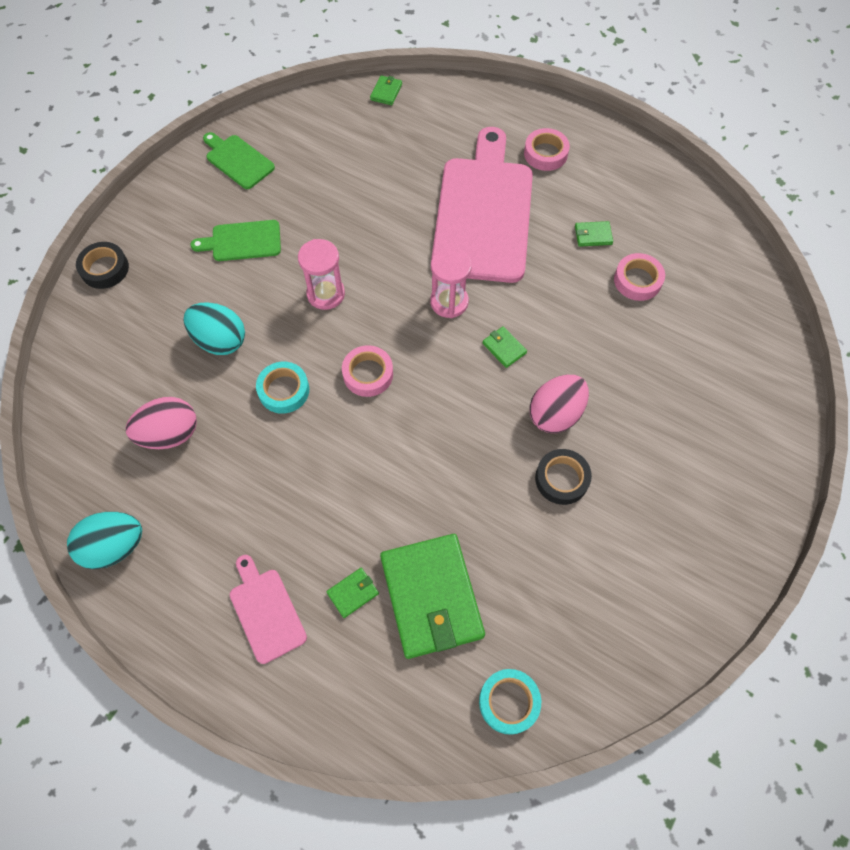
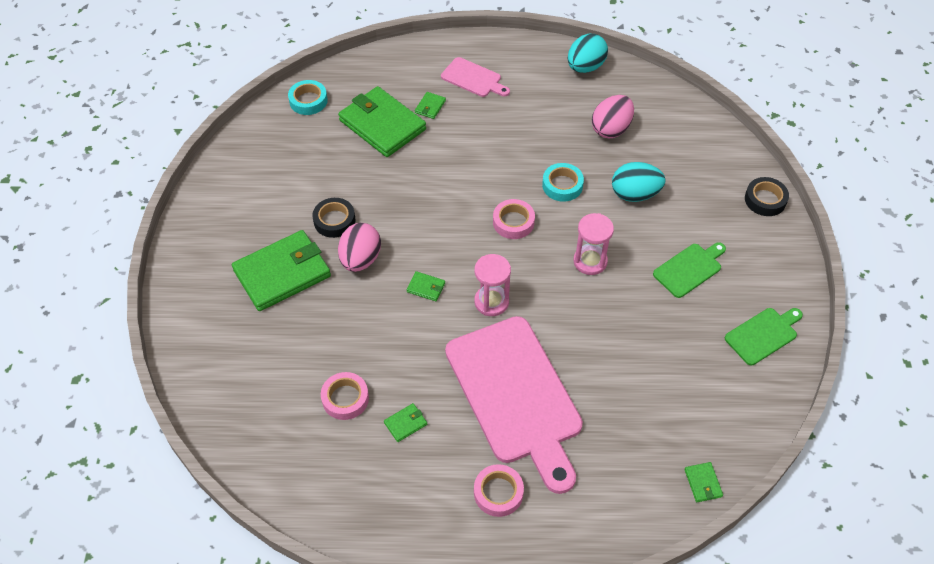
camera: 150 degrees right, 10 degrees down
green cutting board [203,132,275,189] -> green cutting board turned 45 degrees counterclockwise [725,308,803,365]
none -> green wallet [232,230,331,311]

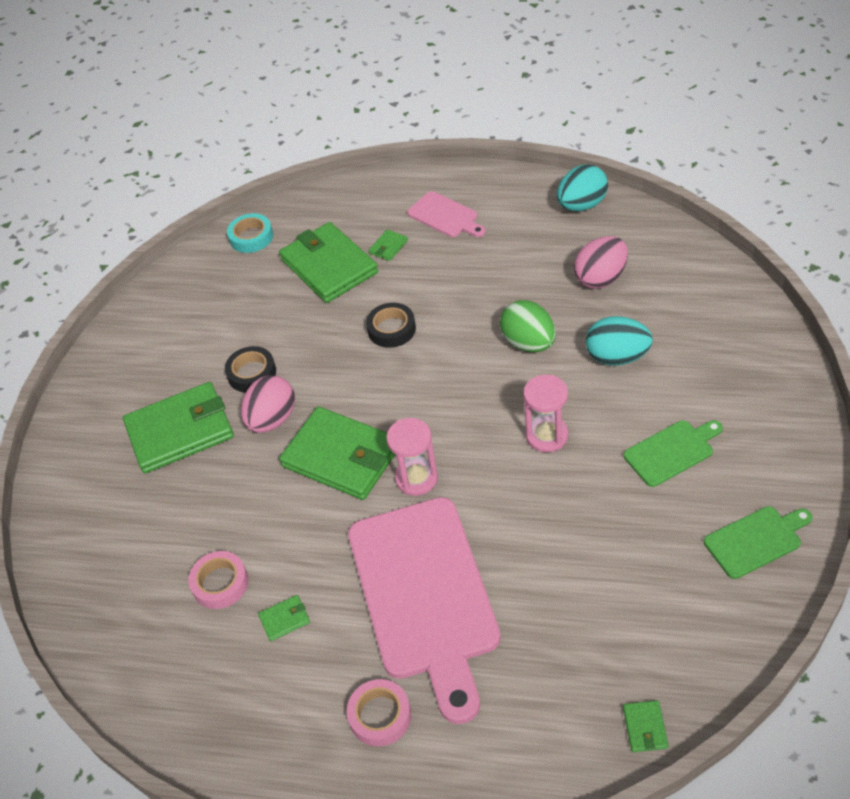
camera: 15 degrees right, 5 degrees down
green wallet [406,271,445,301] -> green wallet [279,406,395,500], size x2.50
pink tape [493,199,535,239] -> none
turquoise tape [542,163,584,202] -> green egg [500,300,556,352]
black tape [745,177,789,216] -> black tape moved to [366,303,416,348]

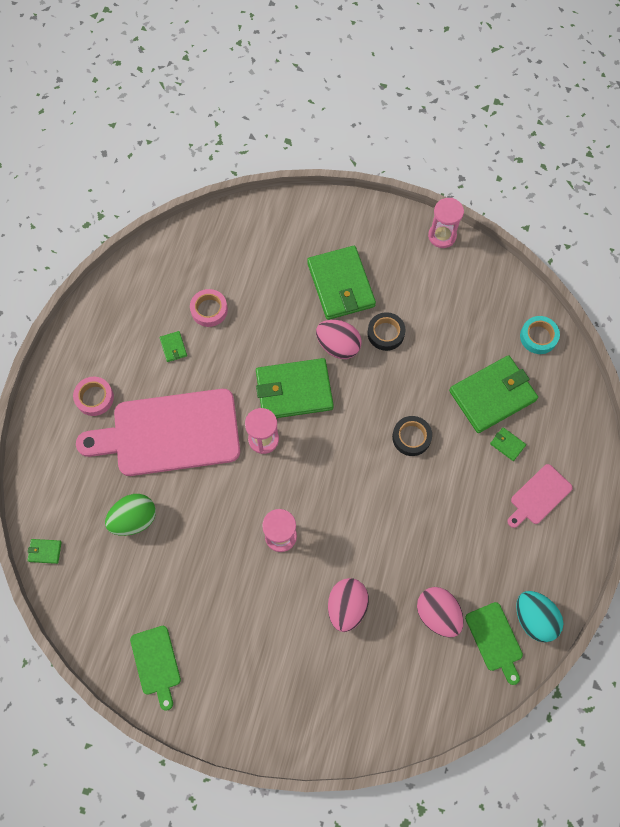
camera: 90 degrees right, 20 degrees up
green wallet [279,406,395,500] -> green wallet turned 45 degrees clockwise [256,358,334,418]
green egg [500,300,556,352] -> green egg moved to [105,494,156,536]
turquoise egg [586,316,653,366] -> pink egg [328,578,369,632]
green cutting board [624,420,723,487] -> green cutting board moved to [465,602,523,685]
none -> pink hourglass [428,198,464,248]

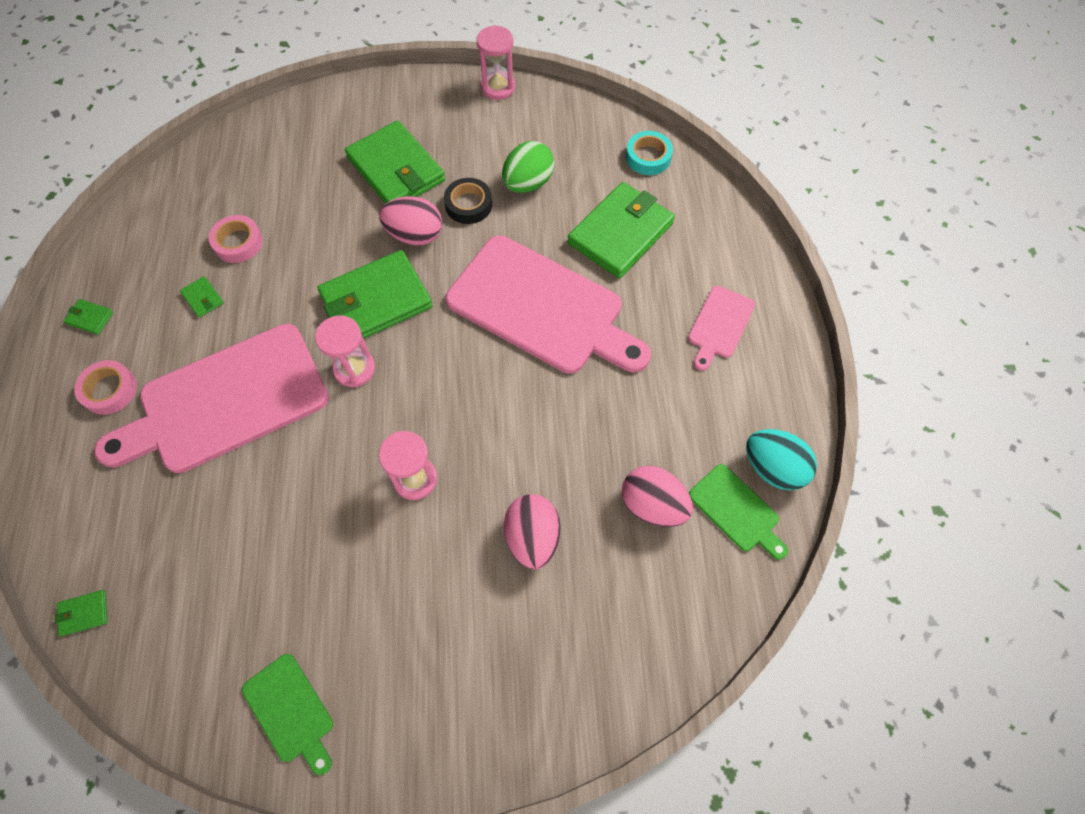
camera: 20 degrees left, 5 degrees down
green egg [105,494,156,536] -> green egg moved to [502,141,554,193]
black tape [392,416,432,456] -> pink cutting board [446,235,651,374]
green wallet [490,427,526,461] -> green wallet moved to [64,299,114,335]

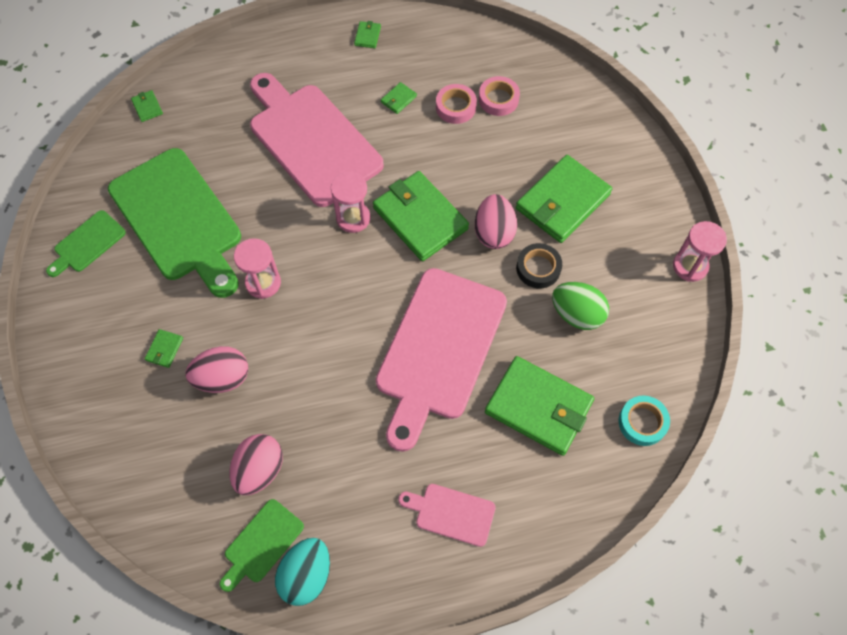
camera: 80 degrees right, 0 degrees up
pink tape [74,360,137,415] -> pink tape moved to [479,76,520,116]
none -> green cutting board [108,148,241,298]
none -> green wallet [145,329,183,368]

